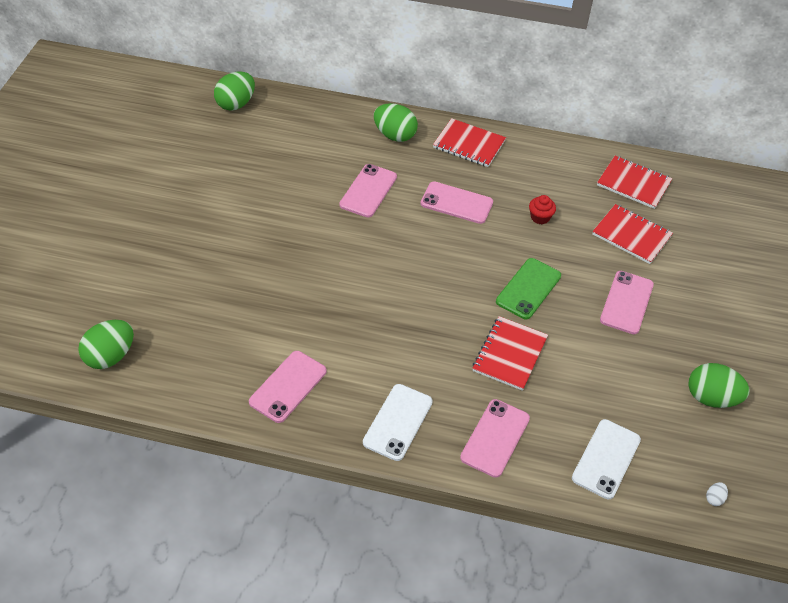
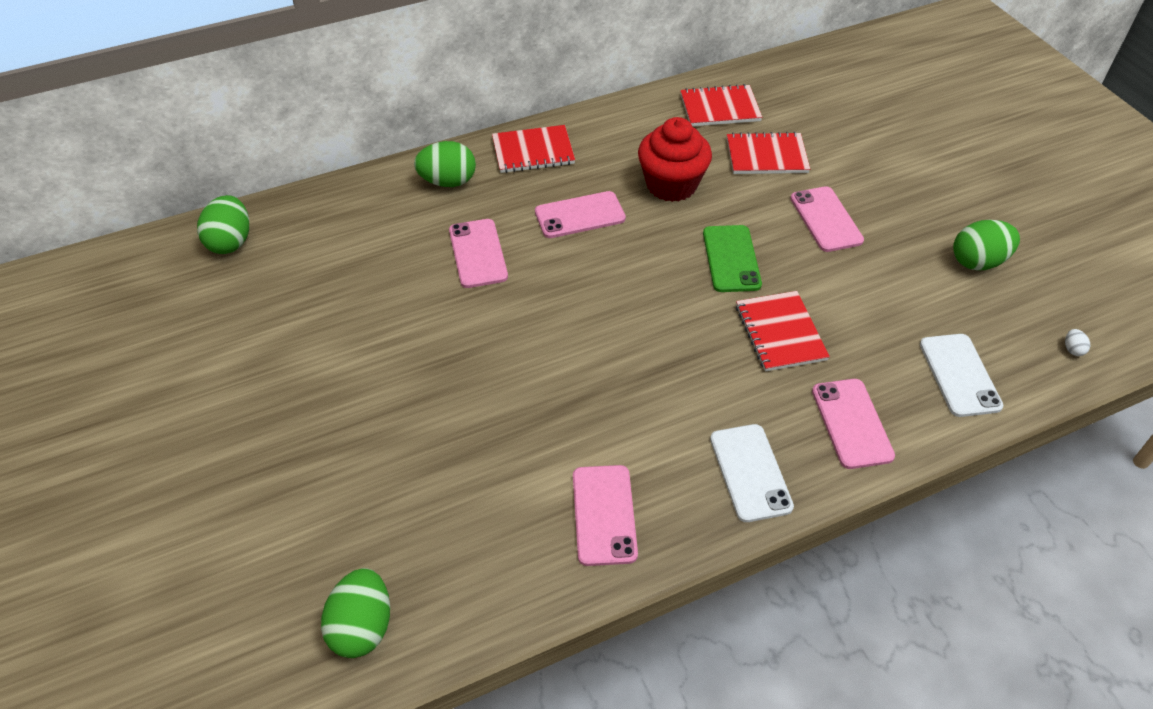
camera: 35 degrees left, 0 degrees up
red cupcake [529,195,556,224] -> red cupcake [638,117,712,202], size x2.22

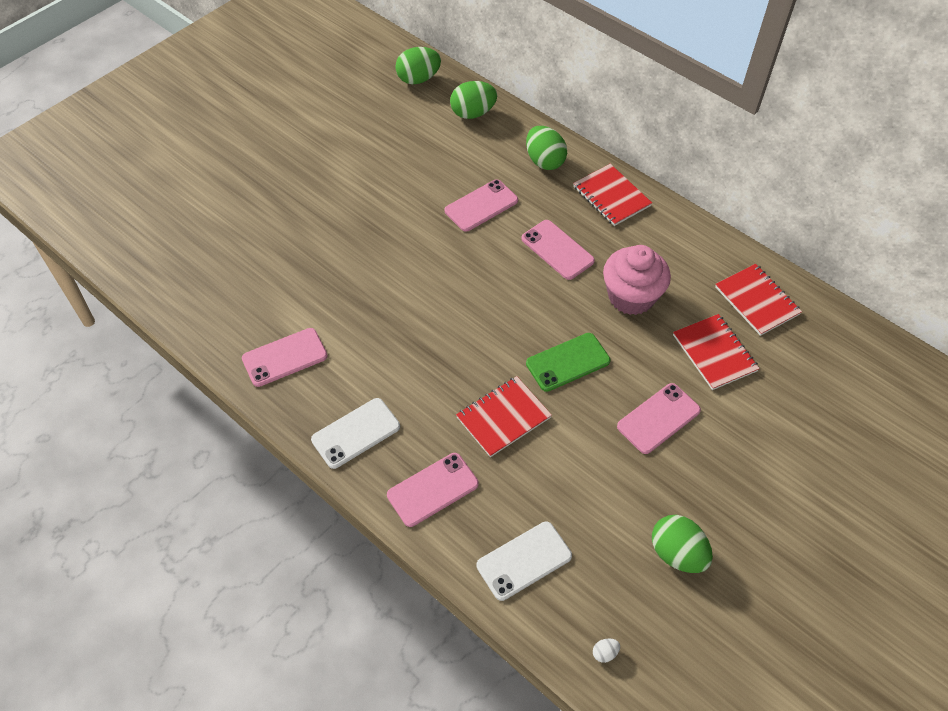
camera: 65 degrees right, 5 degrees up
green egg [321,568,390,658] -> green egg moved to [450,81,497,119]
red cupcake [638,117,712,202] -> pink cupcake [603,245,671,315]

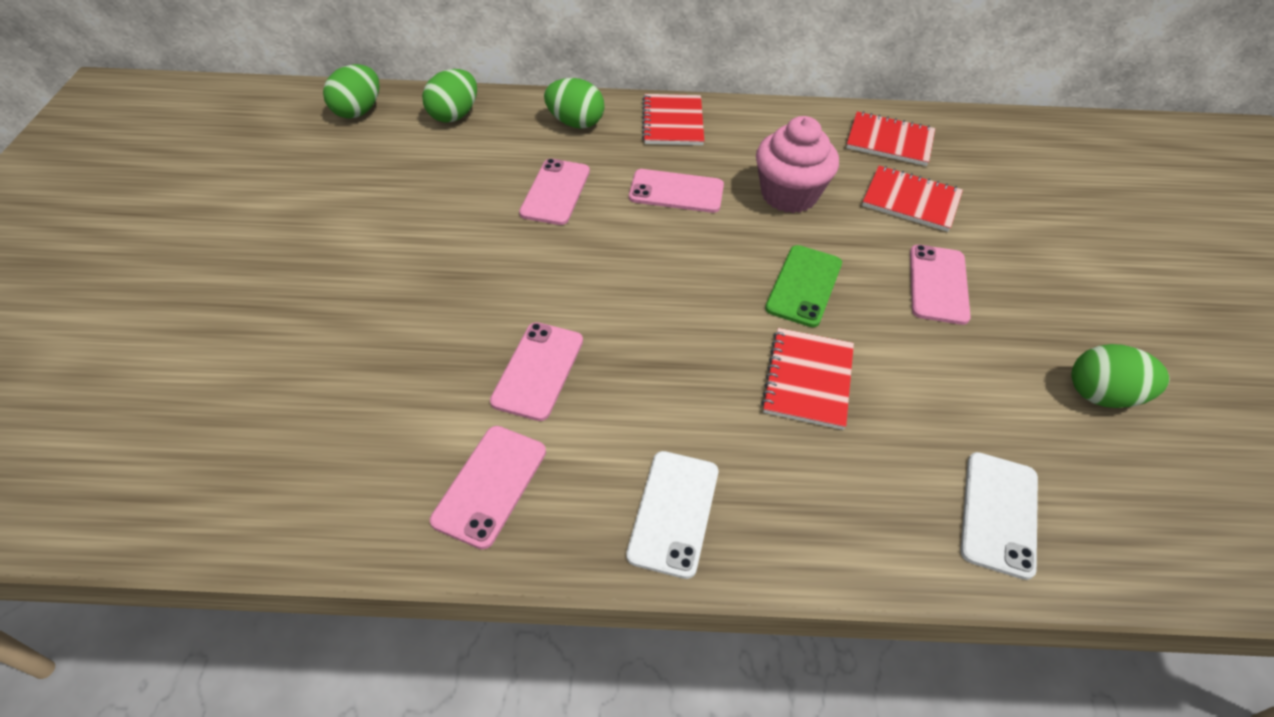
camera: 40 degrees left, 5 degrees down
pink phone [387,453,479,527] -> pink phone moved to [490,322,583,421]
red notebook [573,164,652,226] -> red notebook turned 75 degrees clockwise [642,94,704,145]
white egg [593,639,620,663] -> none

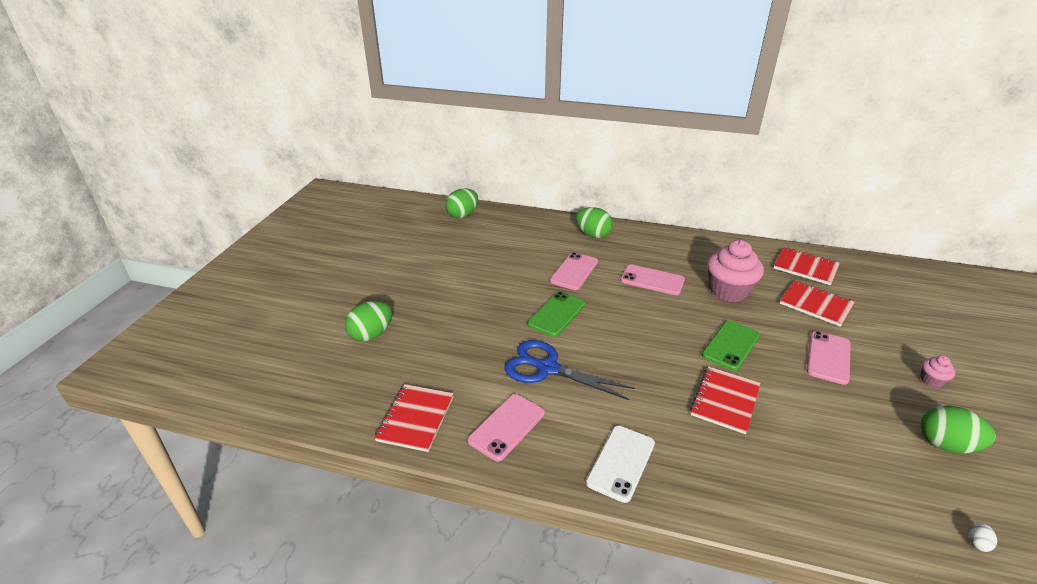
camera: 15 degrees right, 15 degrees down
green egg [422,69,477,123] -> green egg moved to [345,301,392,342]
pink phone [490,322,583,421] -> blue scissors [504,340,635,400]
red notebook [642,94,704,145] -> red notebook moved to [374,384,454,452]
white phone [961,452,1038,580] -> none
none -> green phone [528,292,585,337]
none -> pink cupcake [921,356,955,388]
none -> white egg [970,523,997,552]

